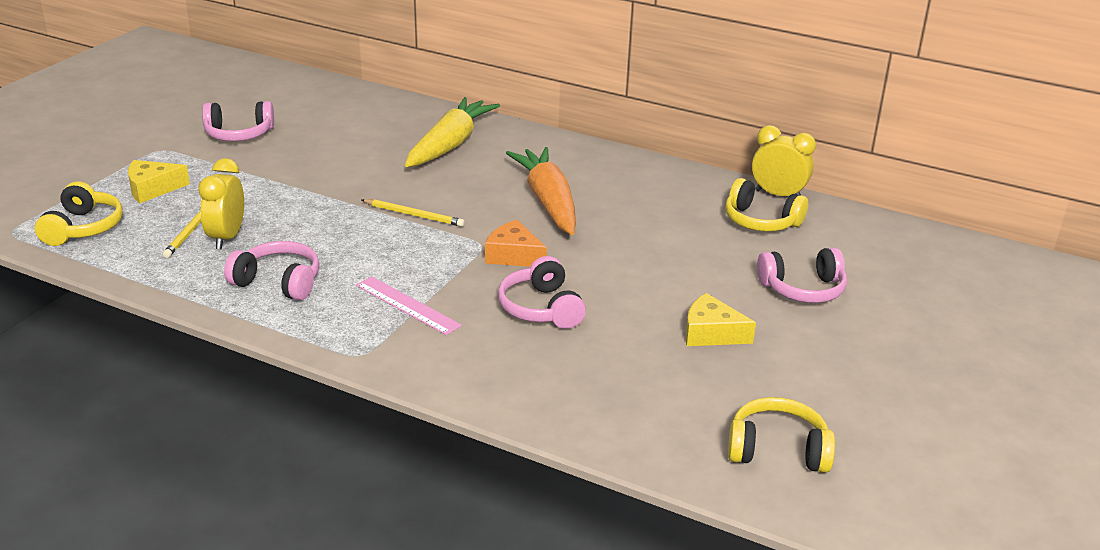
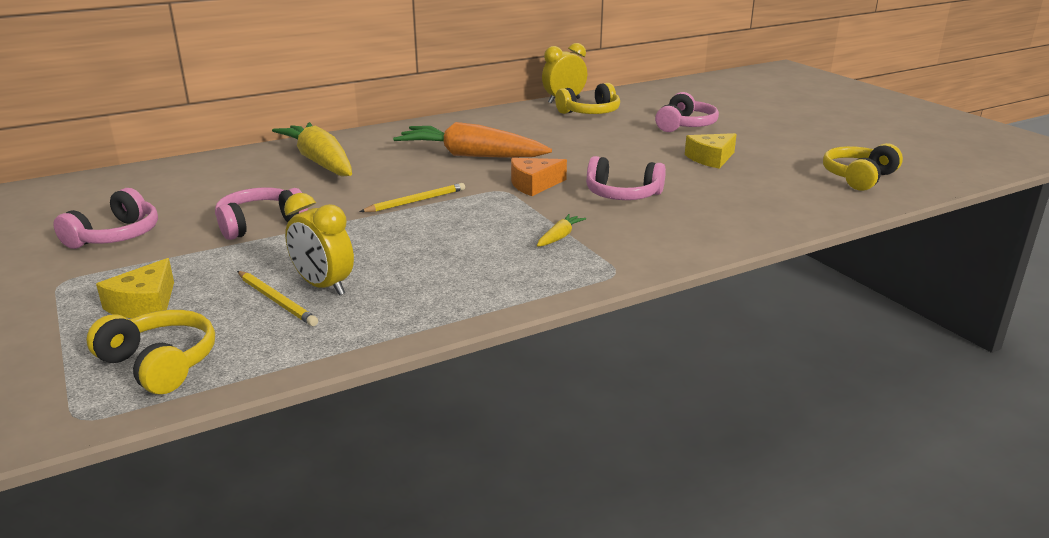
camera: 55 degrees left, 5 degrees down
pink headphones [224,241,319,301] -> pink headphones moved to [215,187,308,240]
pink ruler [356,276,462,335] -> yellow carrot [537,214,586,247]

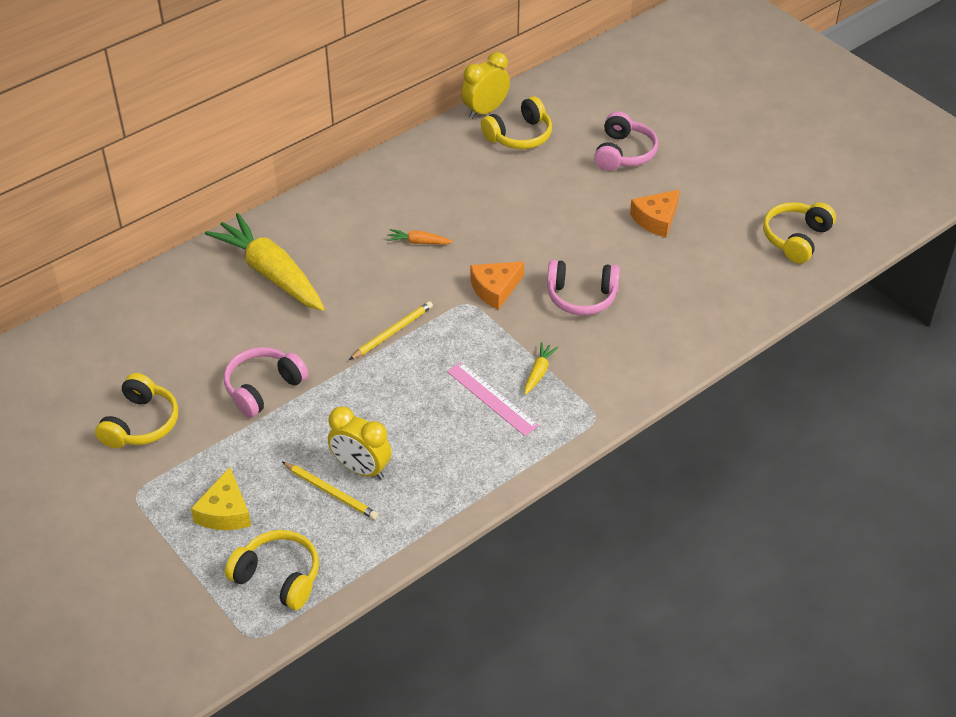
camera: 10 degrees left, 20 degrees up
pink headphones [53,188,158,249] -> yellow headphones [95,373,178,448]
orange carrot [393,122,552,158] -> orange carrot [387,229,453,244], size x0.40
yellow cheese [685,133,737,169] -> orange cheese [630,190,680,237]
none -> pink ruler [447,362,539,436]

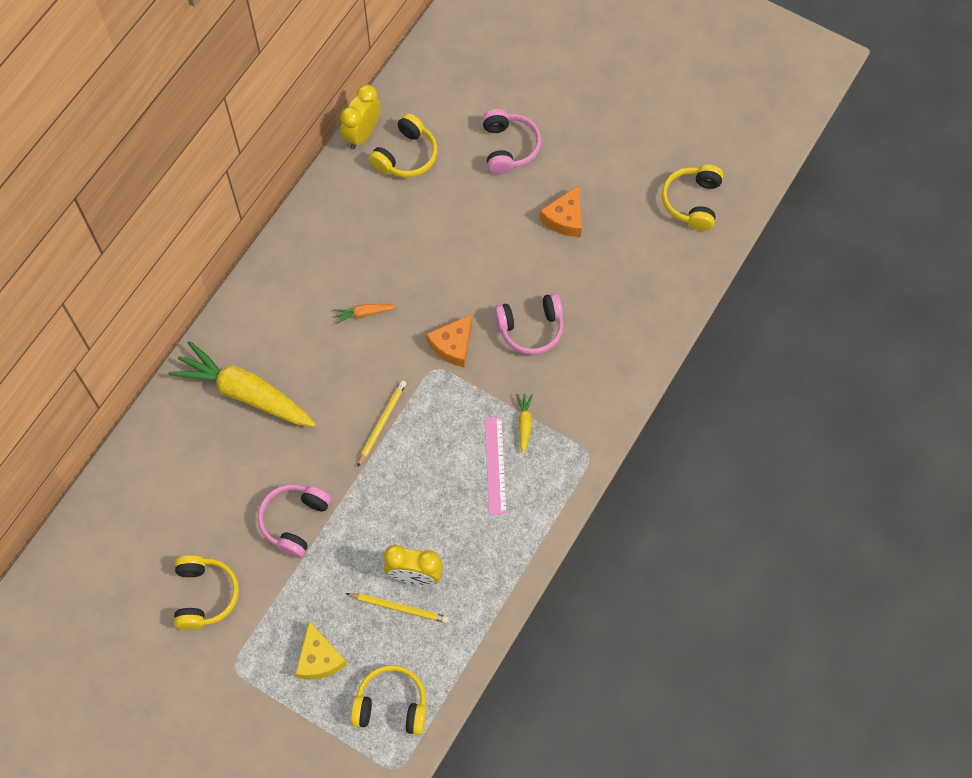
camera: 20 degrees left, 20 degrees up
pink ruler [447,362,539,436] -> pink ruler turned 60 degrees clockwise [485,417,507,515]

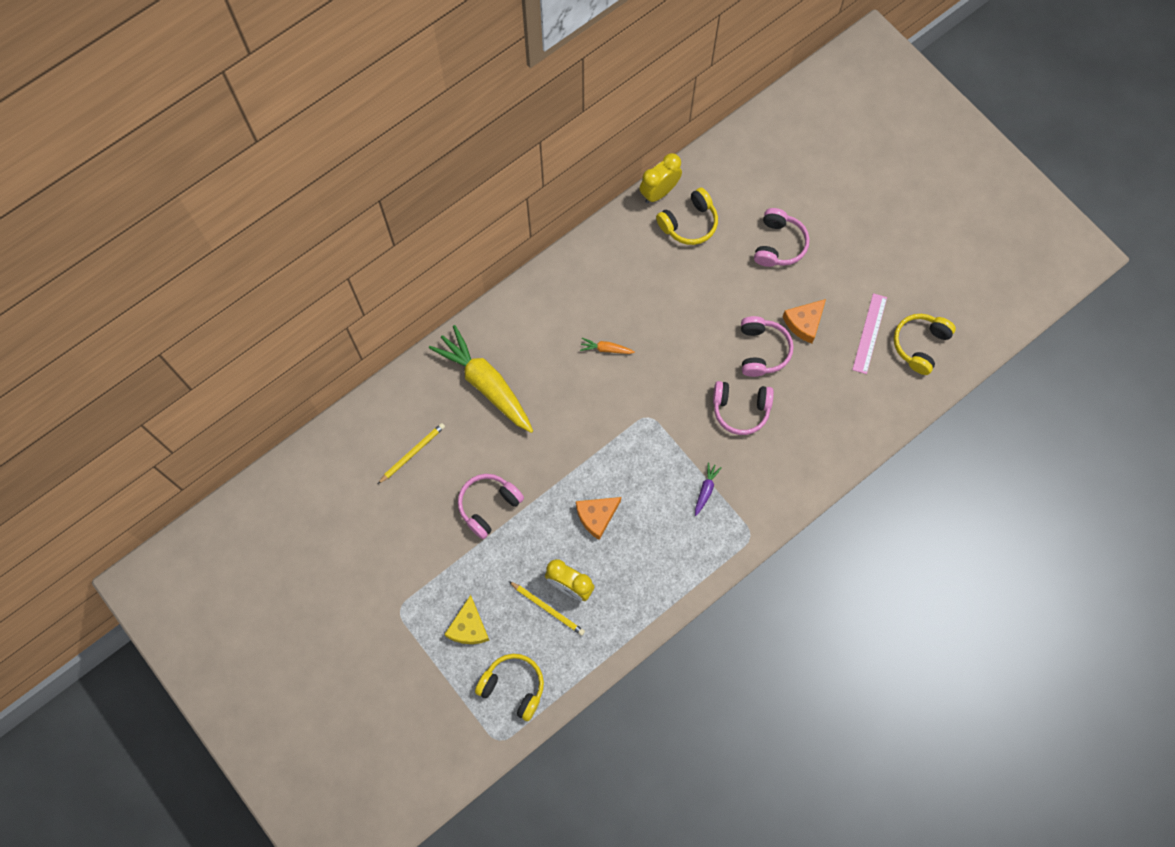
camera: 20 degrees right, 5 degrees up
yellow headphones [174,555,239,630] -> none
yellow pencil [357,380,406,467] -> yellow pencil moved to [378,423,445,484]
orange cheese [426,314,472,367] -> orange cheese moved to [576,497,621,540]
pink ruler [485,417,507,515] -> pink ruler moved to [852,293,887,374]
yellow carrot [516,394,533,454] -> purple carrot [695,462,722,516]
none -> pink headphones [741,316,794,377]

